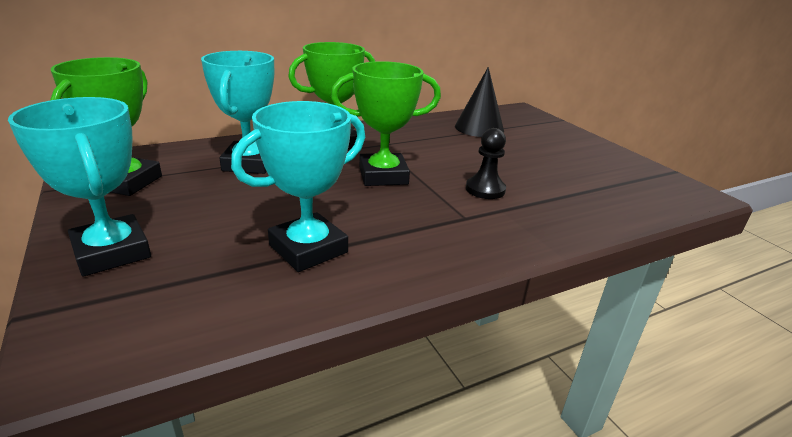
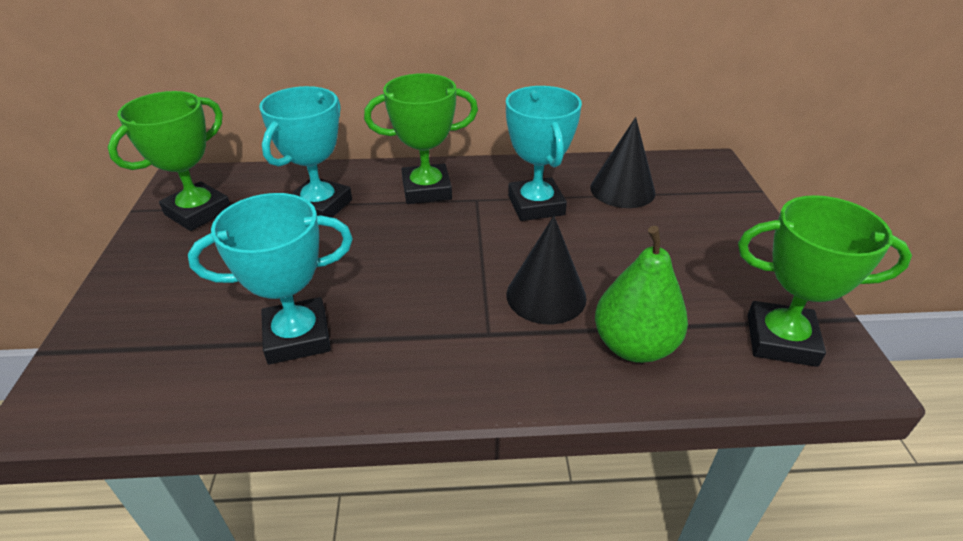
camera: 25 degrees right, 10 degrees up
turquoise trophy [8,97,151,276] -> turquoise trophy moved to [506,86,582,221]
green trophy [331,61,441,186] -> green trophy moved to [738,195,912,367]
black pawn [466,128,506,199] -> black cone [507,216,587,324]
none -> green pear [595,226,688,363]

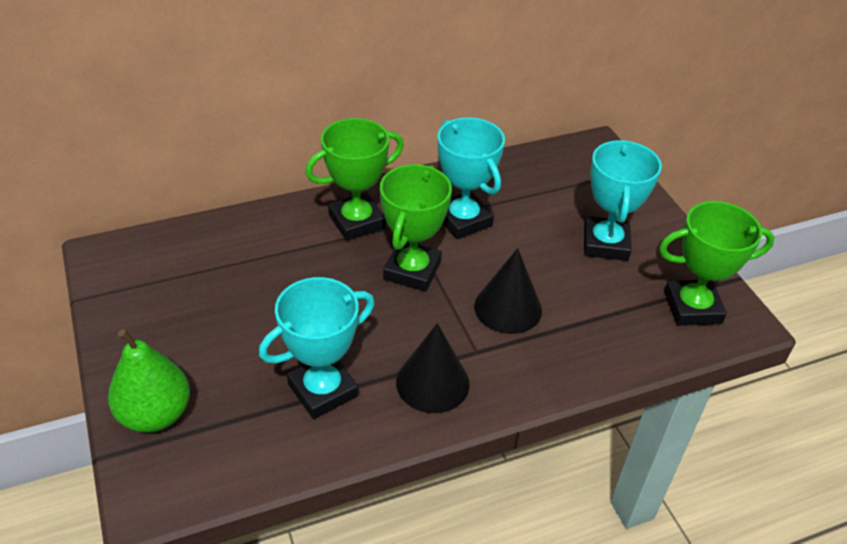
camera: 20 degrees left, 5 degrees up
green trophy [108,91,230,231] -> green trophy moved to [380,164,452,292]
turquoise trophy [259,86,352,218] -> turquoise trophy moved to [584,140,662,261]
black cone [590,117,656,208] -> black cone moved to [396,323,470,413]
green pear [595,226,688,363] -> green pear moved to [108,329,190,433]

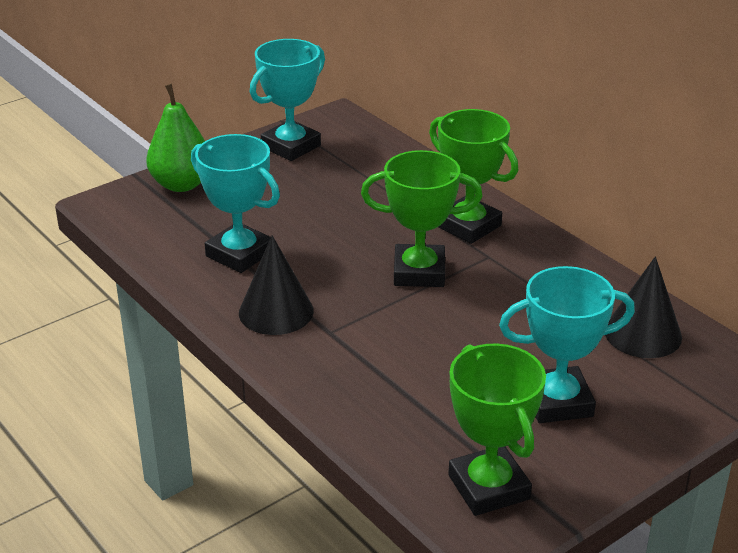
camera: 75 degrees right, 10 degrees down
turquoise trophy [438,117,505,239] -> turquoise trophy moved to [250,39,325,161]
black cone [474,248,542,334] -> black cone moved to [605,256,682,358]

